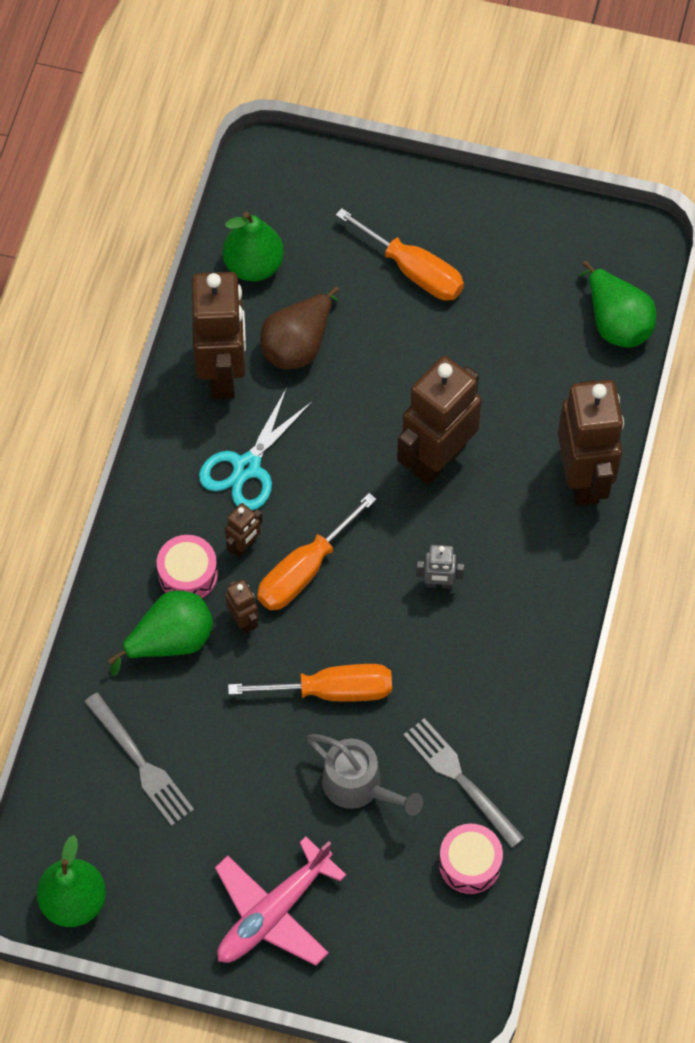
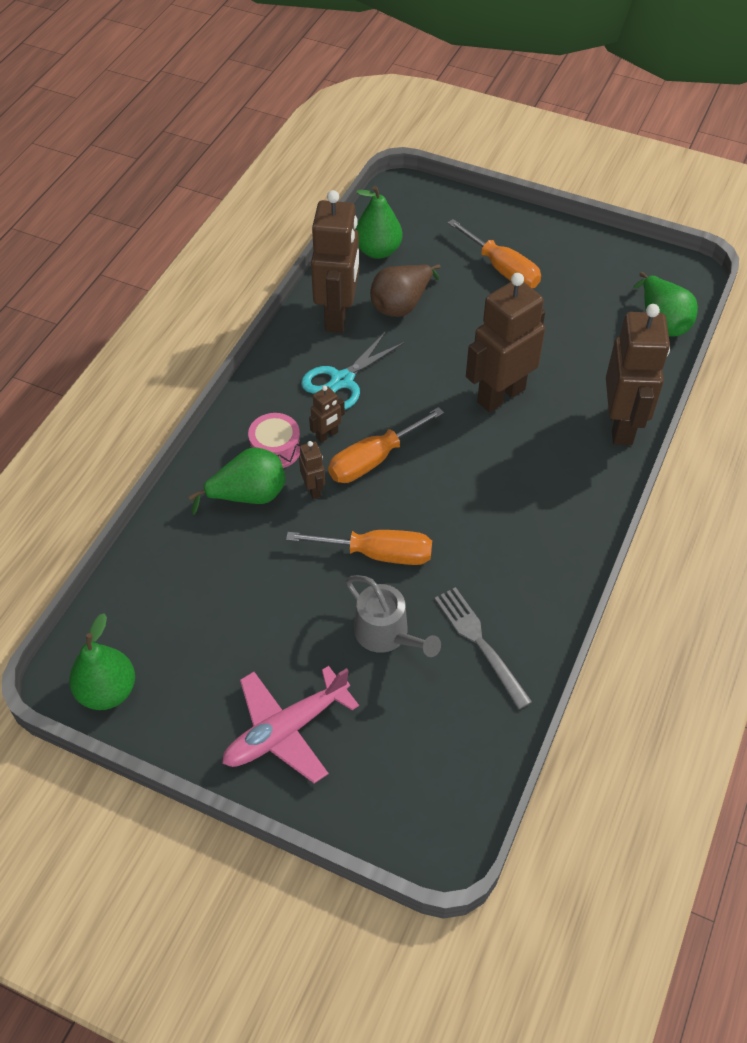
camera: 10 degrees right, 10 degrees down
grey fork [84,693,194,826] -> none
grey robot [416,545,464,589] -> none
pink drum [439,824,503,894] -> none

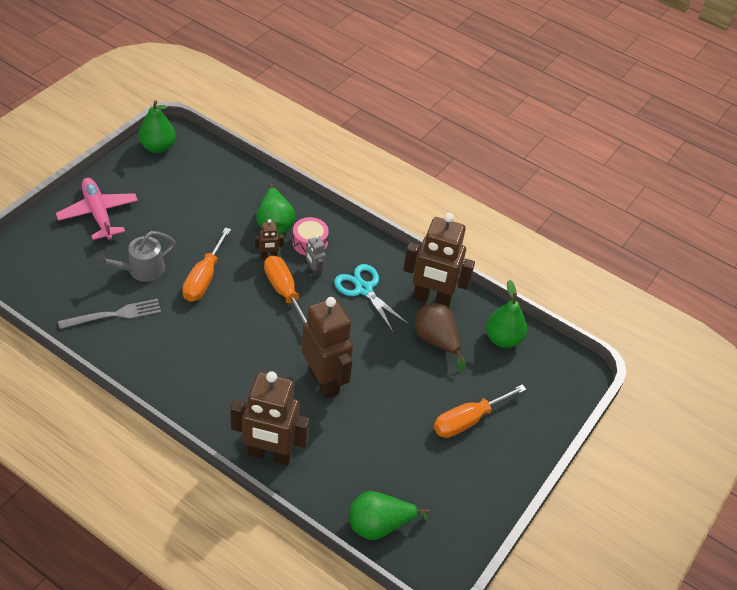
camera: 95 degrees right, 5 degrees down
brown robot [309,385,345,443] -> grey robot [306,235,326,278]

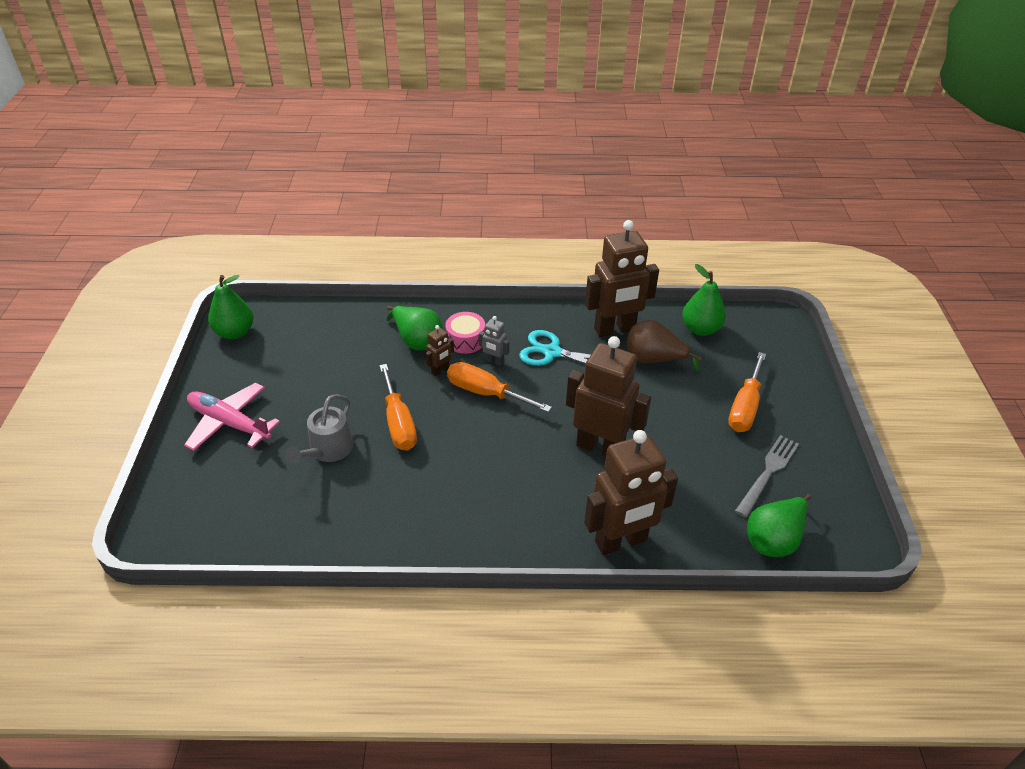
camera: 30 degrees left, 5 degrees down
grey fork [58,299,161,329] -> grey fork moved to [735,435,799,518]

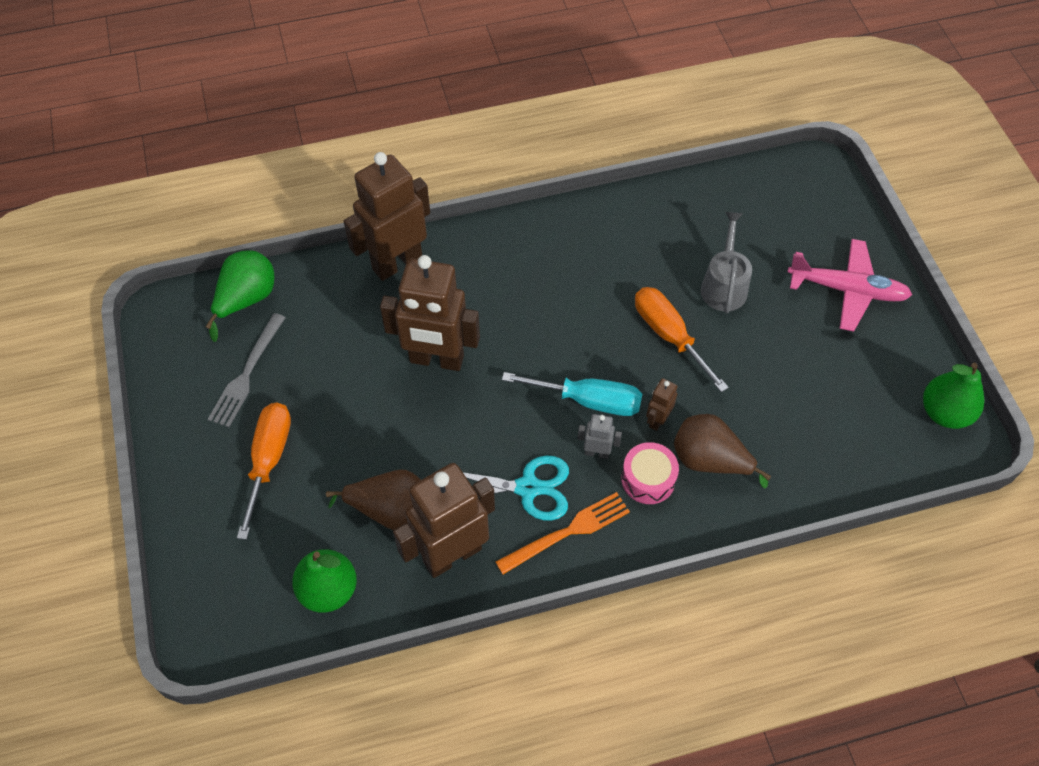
camera: 165 degrees right, 15 degrees up
green pear [386,306,443,350] -> brown pear [674,414,771,488]
orange screwdriver [447,362,552,412] -> turquoise screwdriver [502,372,642,416]
none -> orange fork [496,492,630,574]

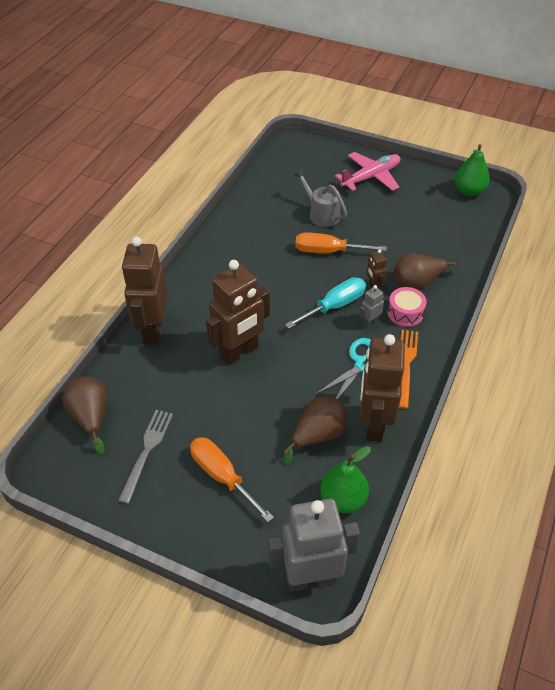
camera: 50 degrees left, 10 degrees down
green pear [206,250,274,342] -> brown pear [62,376,108,454]
grey fork [208,313,286,427] -> grey fork turned 135 degrees counterclockwise [118,410,173,504]
none -> grey robot [268,499,360,592]

